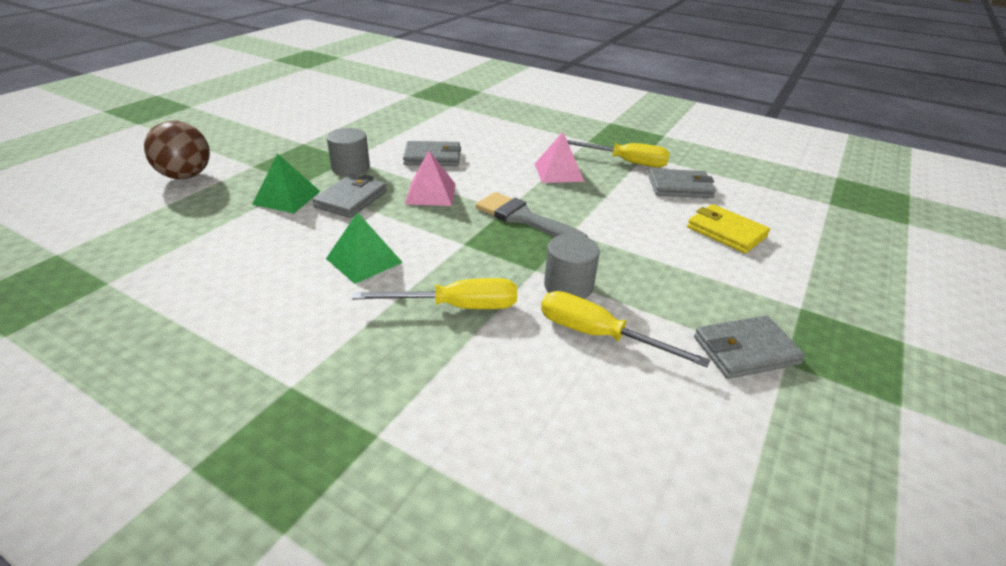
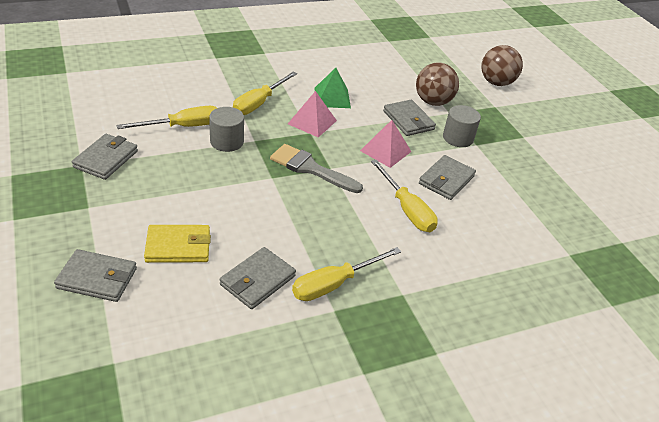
camera: 125 degrees right, 5 degrees up
green pyramid [252,153,321,213] -> brown ball [416,63,459,106]
grey brush [476,192,588,237] -> grey brush turned 135 degrees counterclockwise [270,144,363,193]
pink pyramid [535,132,585,183] -> pink pyramid moved to [288,91,337,137]
none -> grey wallet [54,249,137,302]
none -> yellow screwdriver [371,160,438,232]

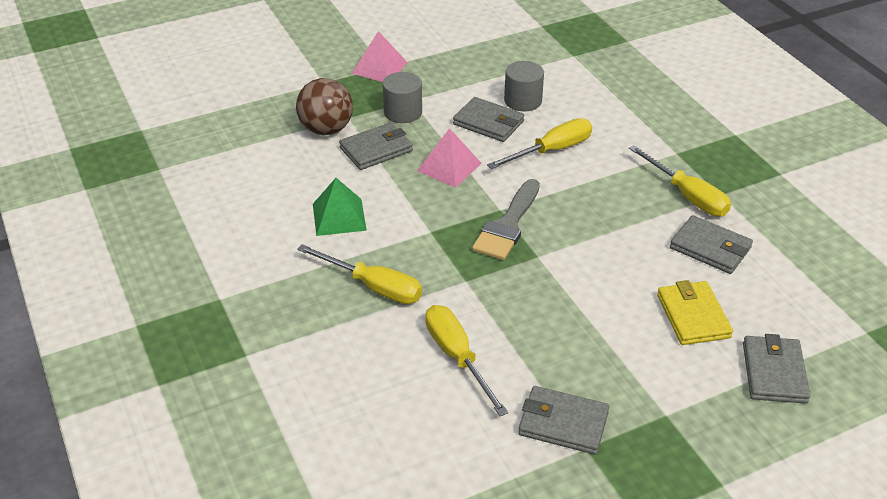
camera: 90 degrees left, 0 degrees up
grey cylinder [209,107,244,152] -> grey cylinder moved to [504,61,544,111]
pink pyramid [288,91,337,137] -> pink pyramid moved to [352,31,408,82]
brown ball [481,45,523,86] -> none

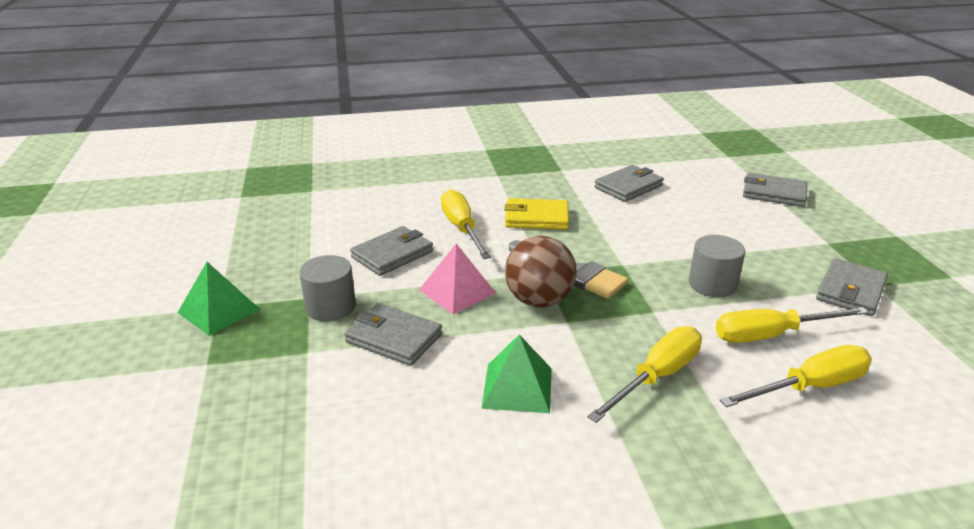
camera: 75 degrees left, 10 degrees down
brown ball [296,78,353,135] -> brown ball moved to [505,236,576,307]
grey wallet [339,122,413,170] -> grey wallet turned 45 degrees counterclockwise [344,303,443,366]
pink pyramid [352,31,408,82] -> green pyramid [177,262,260,336]
grey cylinder [504,61,544,111] -> grey cylinder moved to [689,235,745,297]
yellow screwdriver [629,145,731,216] -> yellow screwdriver moved to [720,345,872,407]
yellow wallet [657,280,733,345] -> yellow wallet moved to [504,198,569,230]

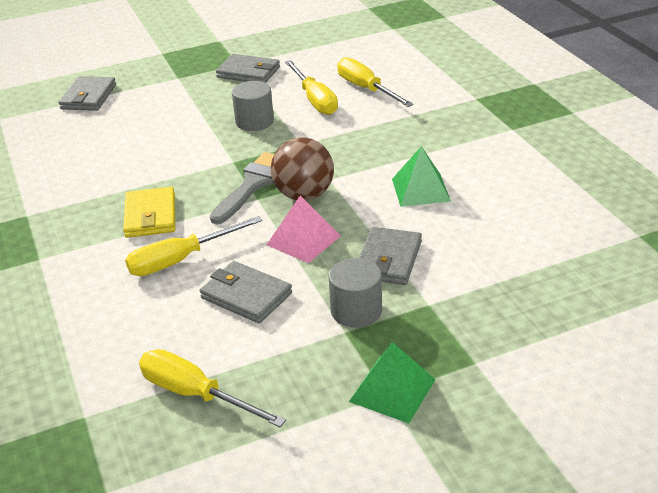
camera: 100 degrees left, 5 degrees up
yellow screwdriver [587,326,702,423] -> yellow screwdriver moved to [139,349,286,427]
grey wallet [595,165,664,202] -> none

